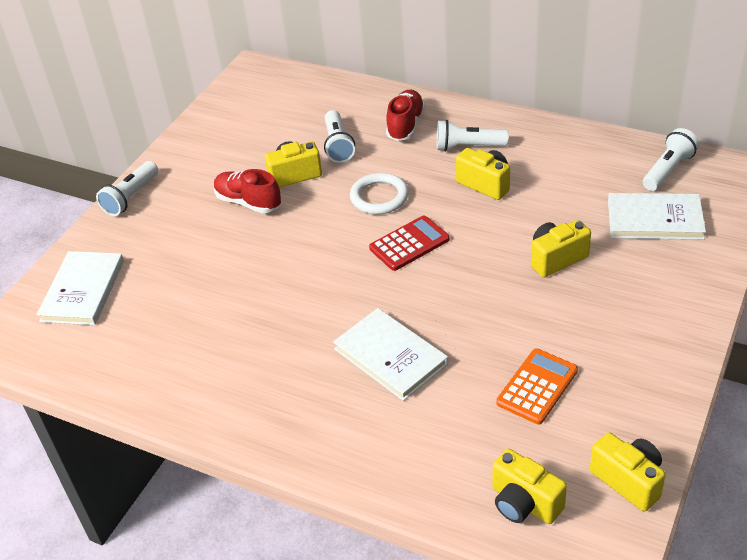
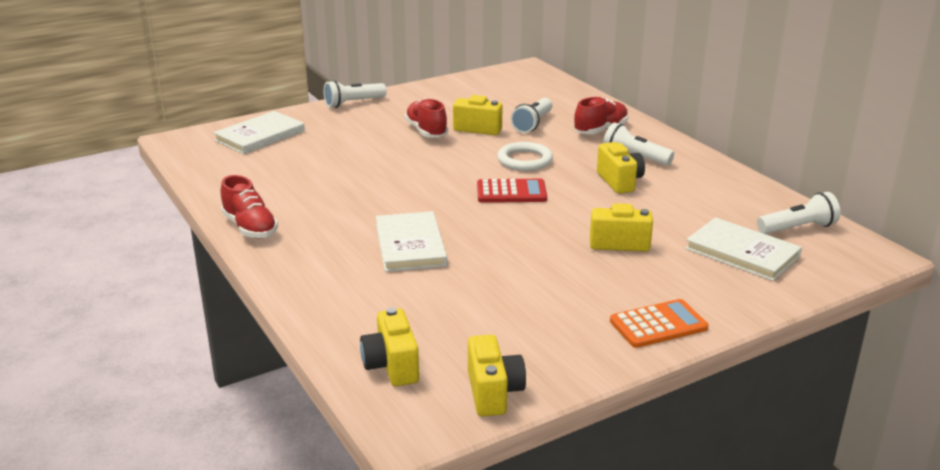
camera: 30 degrees right, 15 degrees down
orange calculator [496,348,578,424] -> orange calculator moved to [610,299,709,348]
none -> red shoe [221,175,278,238]

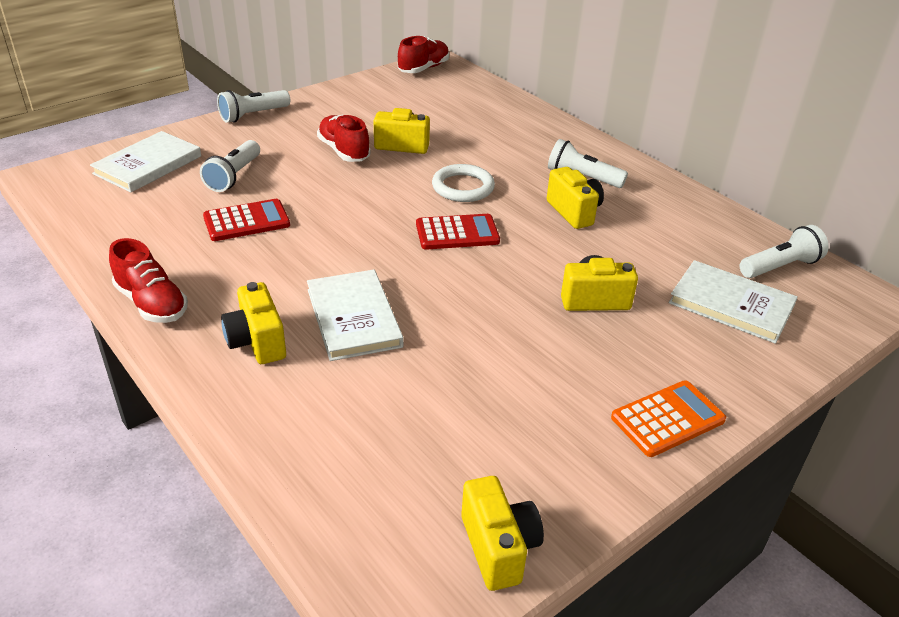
camera: 10 degrees left, 10 degrees up
yellow camera [360,307,419,386] -> yellow camera moved to [221,282,286,364]
white flashlight [511,98,552,133] -> white flashlight moved to [200,140,260,192]
red shoe [574,97,628,134] -> red shoe moved to [398,36,449,73]
none -> red calculator [203,199,290,241]

